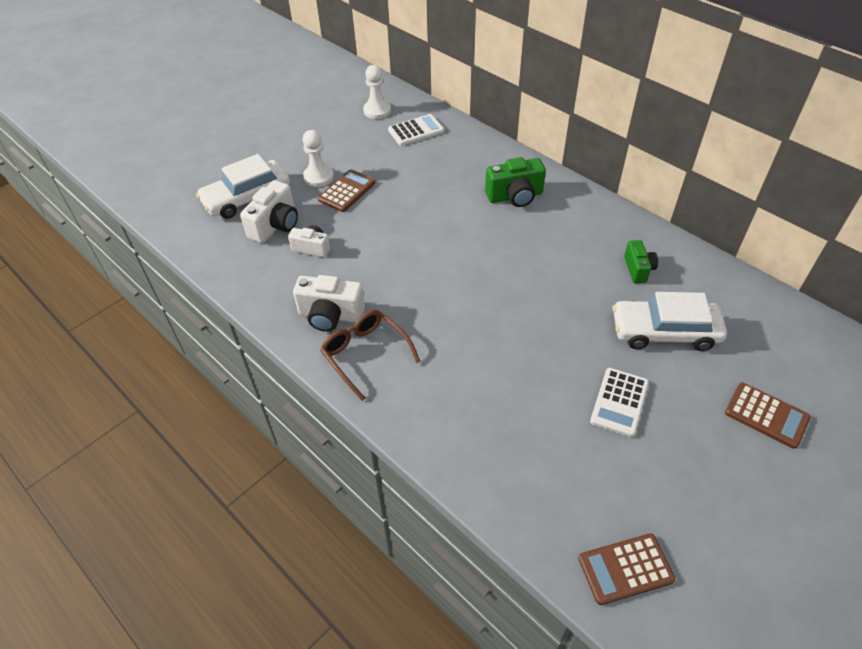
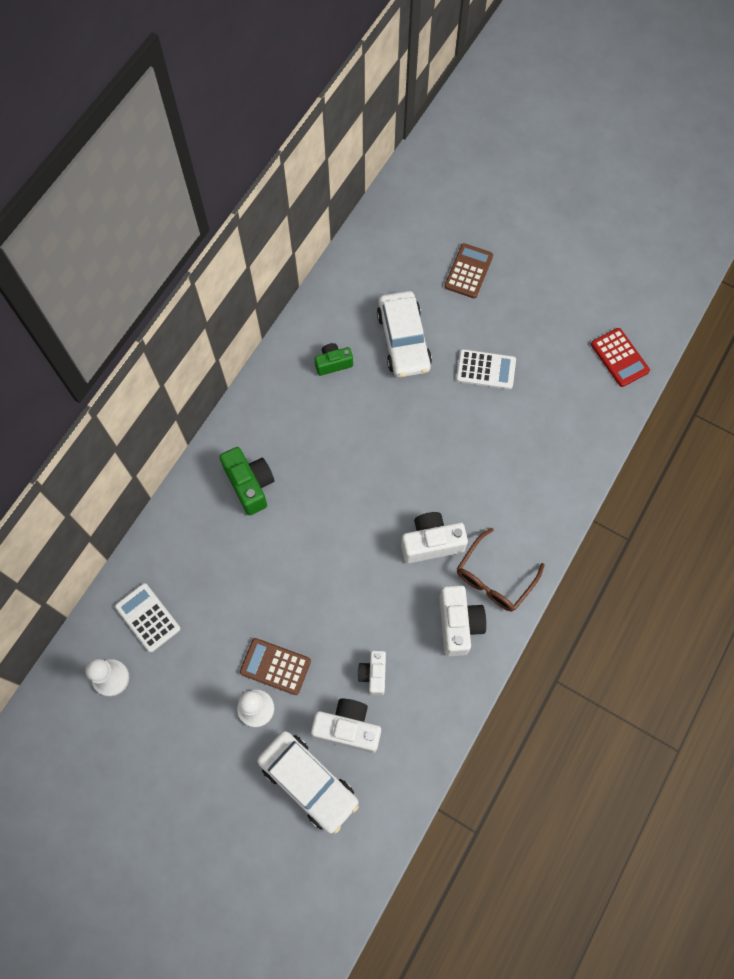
camera: 105 degrees left, 20 degrees up
brown calculator [578,533,676,605] -> red calculator [591,328,650,387]
none -> white camera [401,512,468,563]

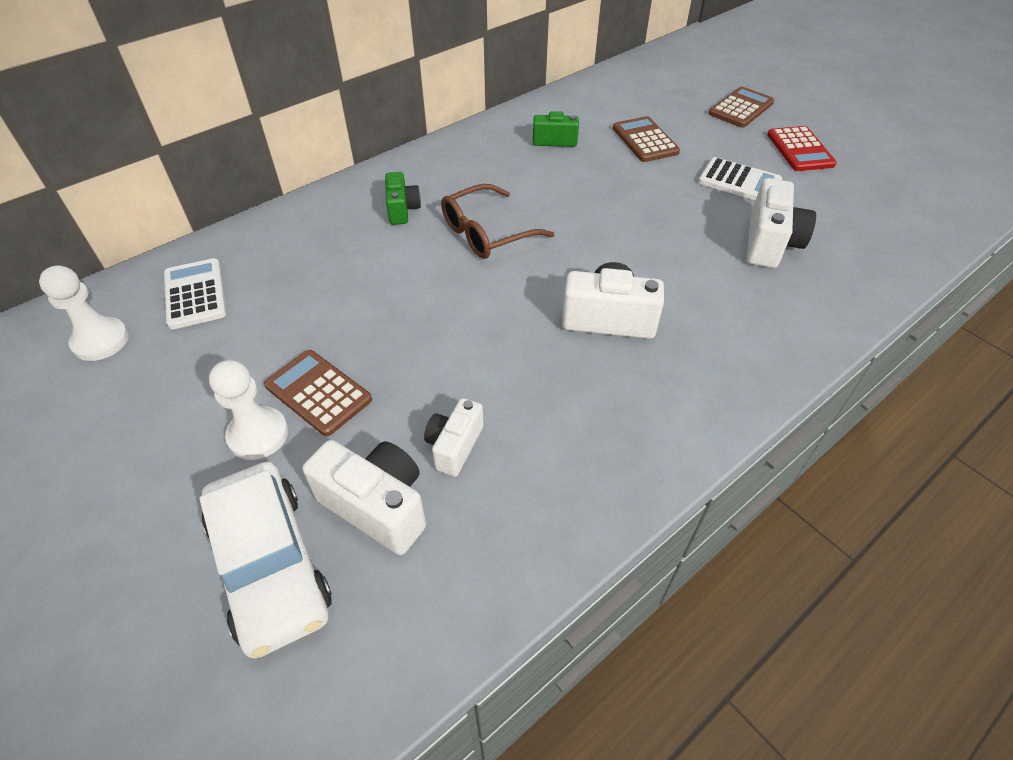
camera: 20 degrees right, 20 degrees down
green camera [220,447,274,515] -> green camera [385,172,421,225], size x0.63
white car [377,291,432,378] -> brown calculator [613,116,680,162]
white camera [439,585,486,656] -> white camera moved to [747,178,816,268]
brown glasses [457,528,544,611] -> brown glasses moved to [441,184,554,259]
red calculator [591,328,650,387] -> red calculator moved to [767,126,837,171]

